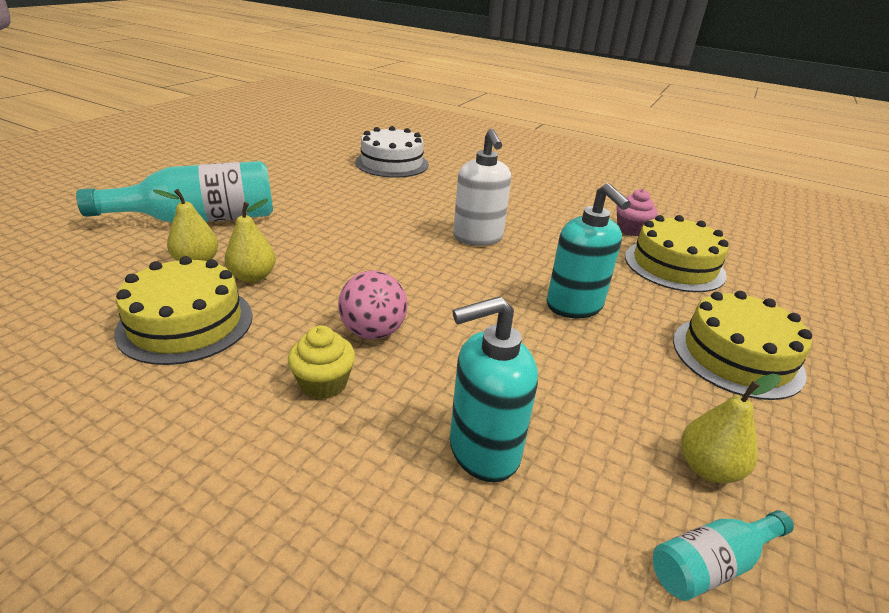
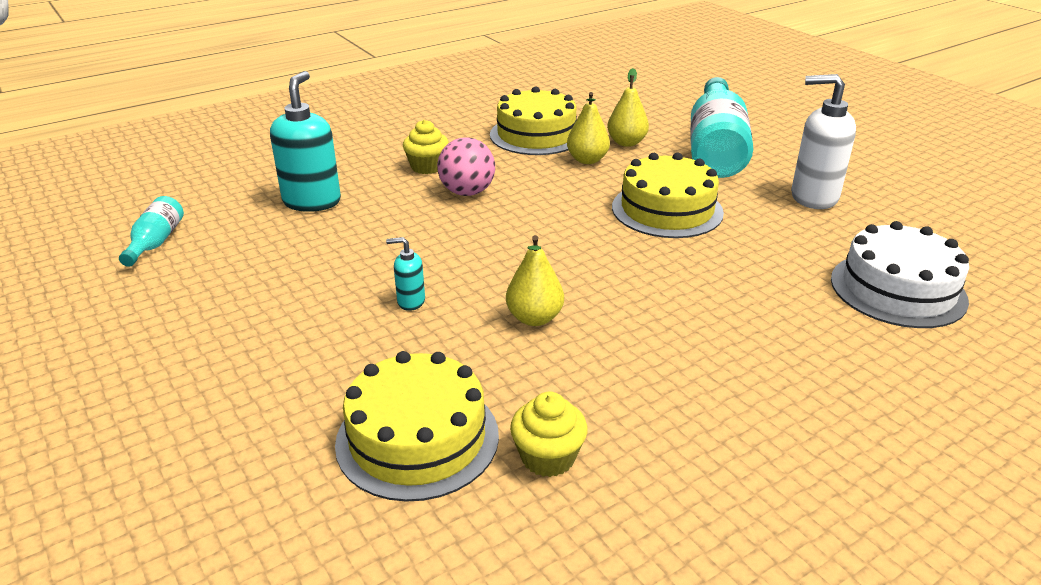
camera: 120 degrees right, 0 degrees up
white soap dispenser [453,129,511,246] -> white soap dispenser moved to [791,74,856,209]
turquoise soap dispenser [547,183,631,318] -> turquoise soap dispenser [386,237,425,311], size x0.48
pink cupcake [617,189,658,236] -> yellow cupcake [510,392,588,477]
yellow cake [673,291,812,400] -> yellow cake moved to [612,153,724,238]
yellow pear [681,374,781,483] -> yellow pear moved to [506,235,564,326]

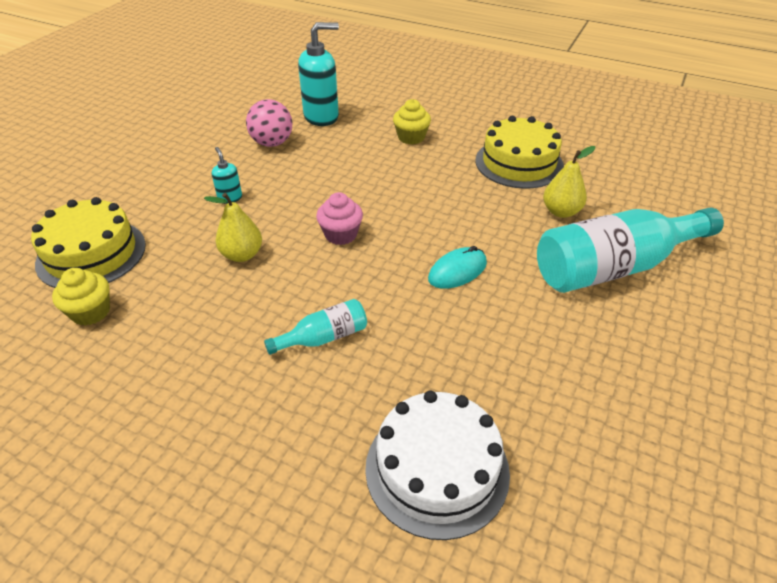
camera: 60 degrees right, 10 degrees up
turquoise bottle [119,196,184,267] -> turquoise bottle moved to [264,299,367,355]
pink ball [437,137,495,196] -> pink ball moved to [246,99,292,147]
yellow pear [567,92,610,164] -> none
yellow cake [612,153,724,238] -> turquoise mouse [428,246,487,289]
white soap dispenser [791,74,856,209] -> none
none -> pink cupcake [316,192,363,245]

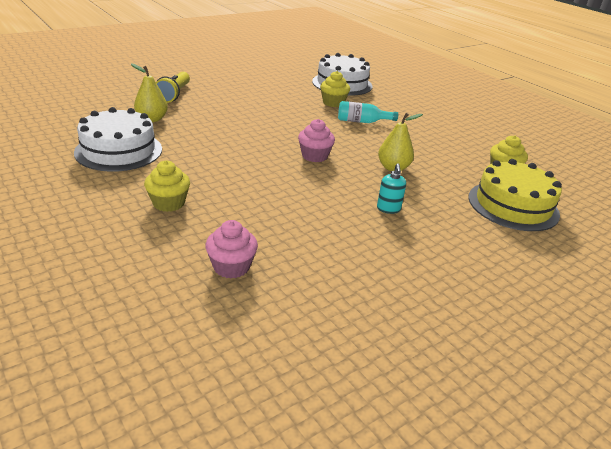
camera: 155 degrees left, 10 degrees down
pink ball [246,99,292,147] -> none
turquoise soap dispenser [298,22,339,126] -> pink cupcake [205,220,258,278]
turquoise mouse [428,246,487,289] -> none
yellow cake [475,116,564,189] -> white cake [74,107,162,172]
turquoise bottle [537,207,724,293] -> yellow flashlight [156,72,190,103]
none -> yellow cupcake [320,71,350,107]

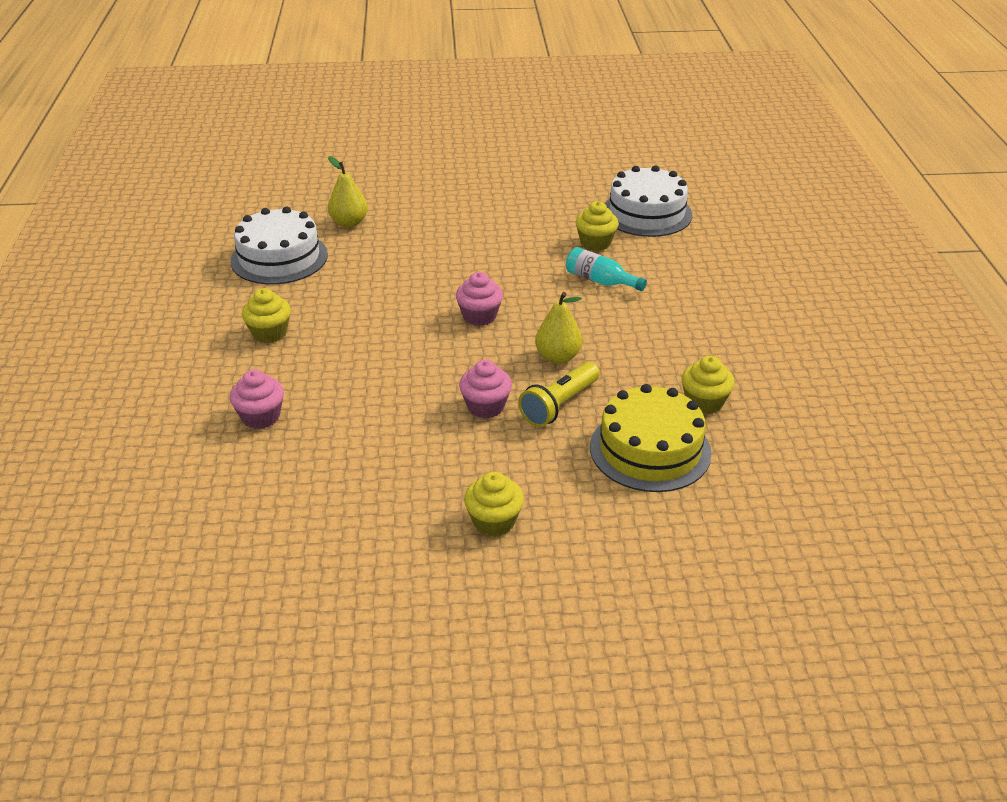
camera: 35 degrees right, 5 degrees up
yellow flashlight [156,72,190,103] -> yellow flashlight moved to [518,362,600,427]
turquoise soap dispenser [377,163,406,214] -> pink cupcake [459,359,512,418]
none -> yellow cupcake [464,472,524,537]

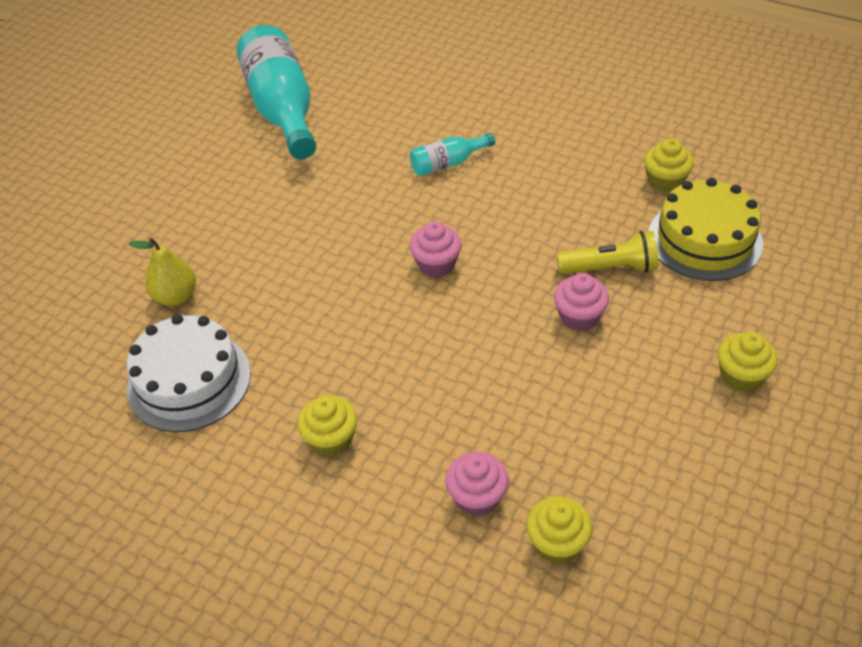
camera: 55 degrees left, 10 degrees up
yellow flashlight [518,362,600,427] -> yellow flashlight turned 75 degrees counterclockwise [557,231,659,274]
yellow pear [535,292,582,364] -> none
yellow cupcake [576,201,619,251] -> yellow cupcake moved to [526,496,592,564]
white cake [605,165,692,237] -> none
none -> turquoise bottle [236,25,316,159]

